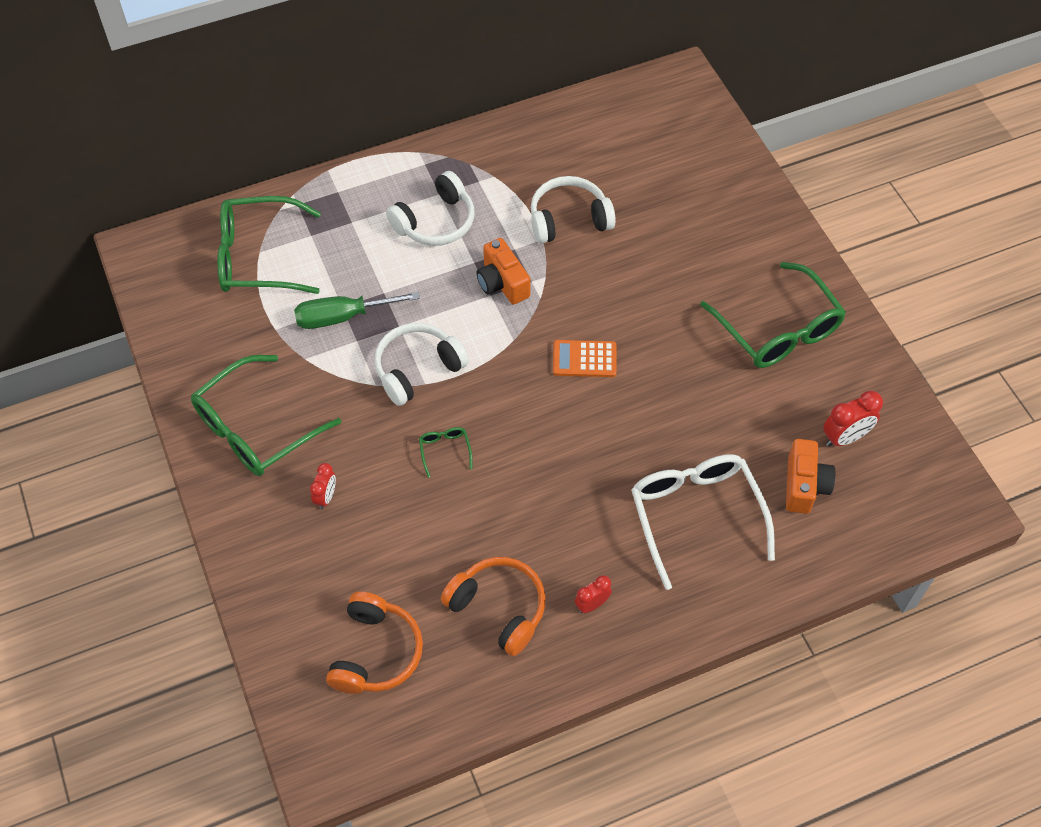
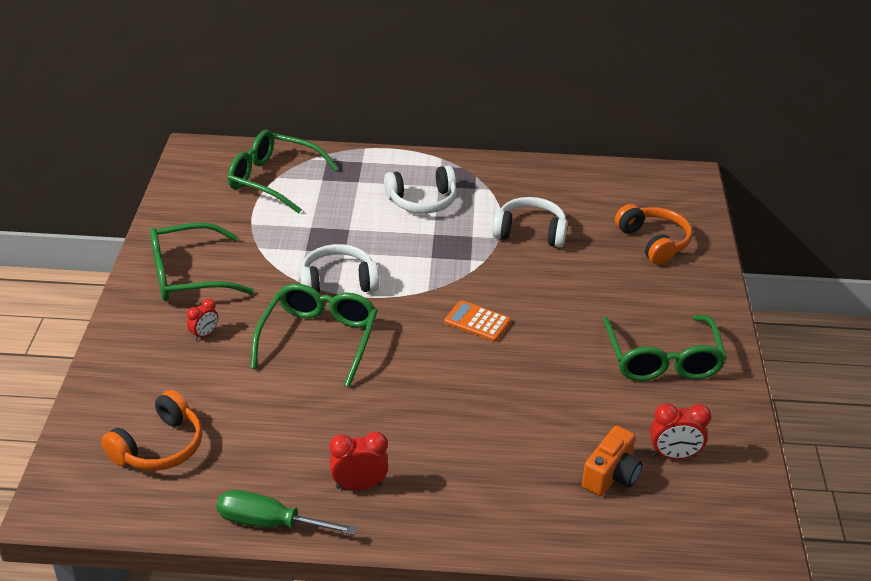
camera: 25 degrees right, 20 degrees down
green screwdriver [294,292,420,329] -> green screwdriver moved to [217,490,357,535]
green glasses [419,427,472,478] -> green glasses [250,283,377,387], size x2.47
orange headphones [441,557,546,656] -> orange headphones moved to [615,204,692,265]
orange camera [476,238,531,304] -> none
red clock [575,575,612,613] -> red clock [329,431,388,490], size x1.56
white glasses [631,454,775,590] -> none

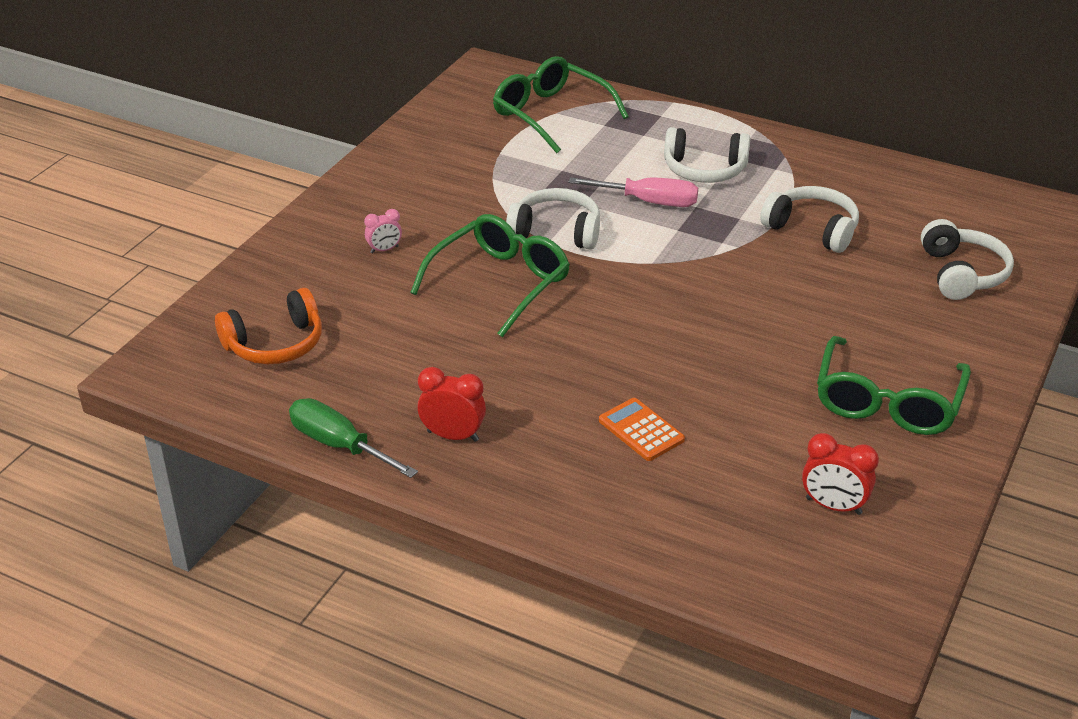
camera: 25 degrees right, 0 degrees up
green glasses [150,223,254,301] -> none
red clock [187,298,218,341] -> pink clock [364,209,402,254]
orange calculator [444,300,511,342] -> orange calculator moved to [599,398,685,461]
orange camera [582,426,642,496] -> none
orange headphones [615,204,692,265] -> white headphones [921,219,1014,300]
none -> pink screwdriver [568,177,698,207]

